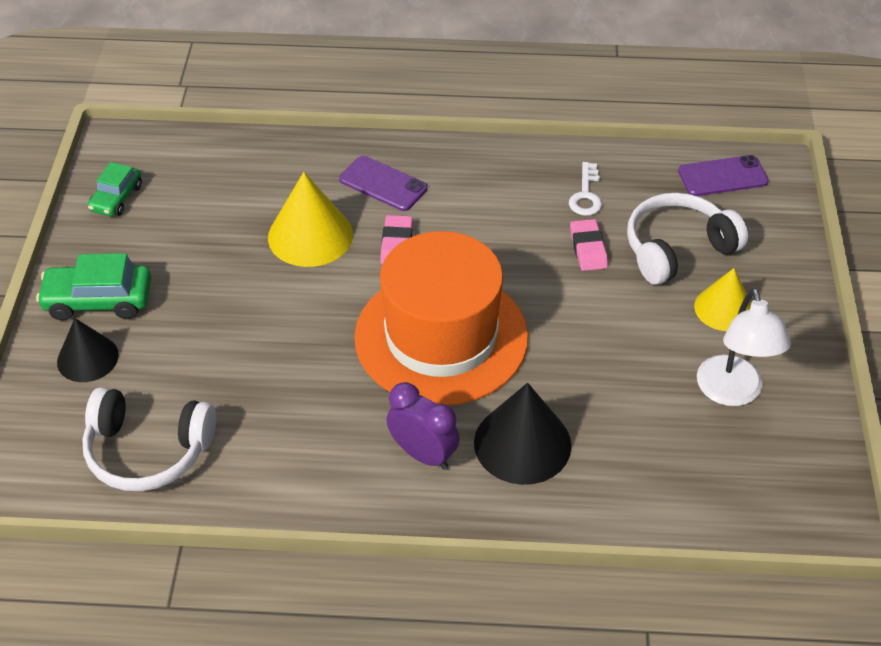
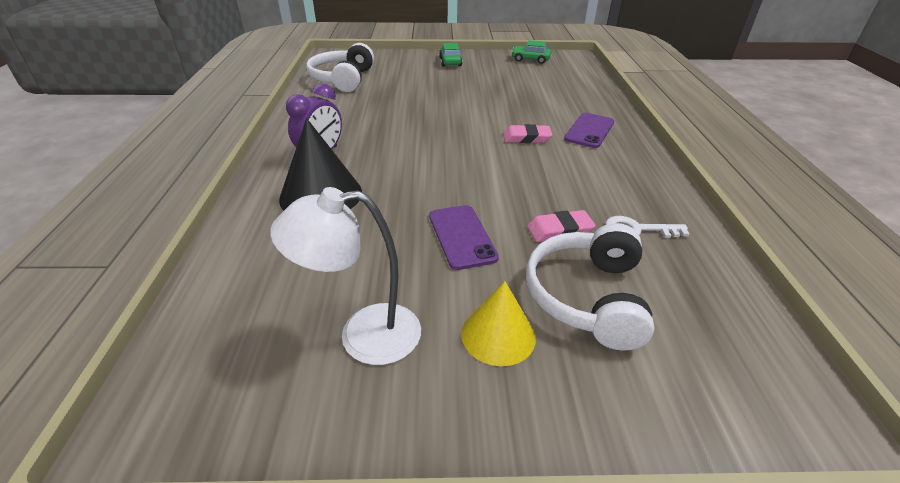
camera: 85 degrees right, 10 degrees down
green car [36,253,151,321] -> green car [439,43,462,67], size x0.65
black cone [57,318,119,382] -> none
yellow cone [268,172,353,267] -> none
orange hat [354,231,528,405] -> none
white headphones [627,193,748,285] -> white headphones turned 135 degrees counterclockwise [526,223,655,351]
purple phone [678,155,769,196] -> purple phone moved to [429,205,499,270]

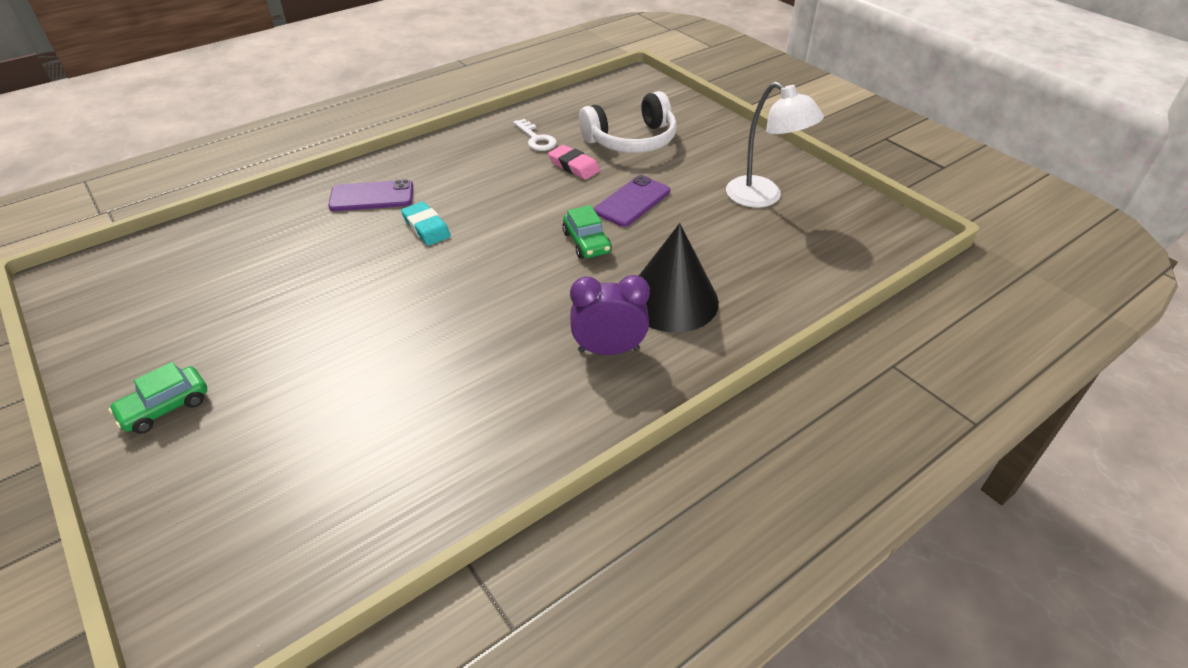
camera: 125 degrees left, 5 degrees up
white headphones [306,43,374,92] -> none
yellow cone [461,281,536,366] -> none
pink eraser [503,124,552,143] -> turquoise eraser [401,202,451,246]
green car [511,40,551,64] -> green car moved to [562,205,612,259]

